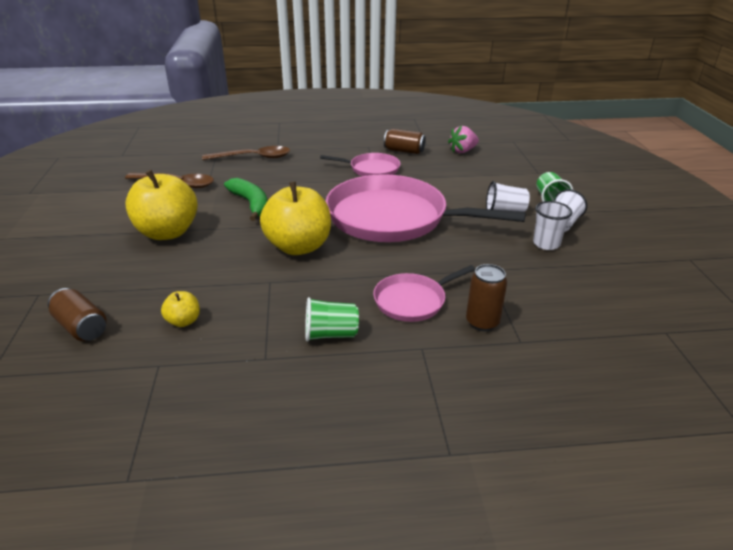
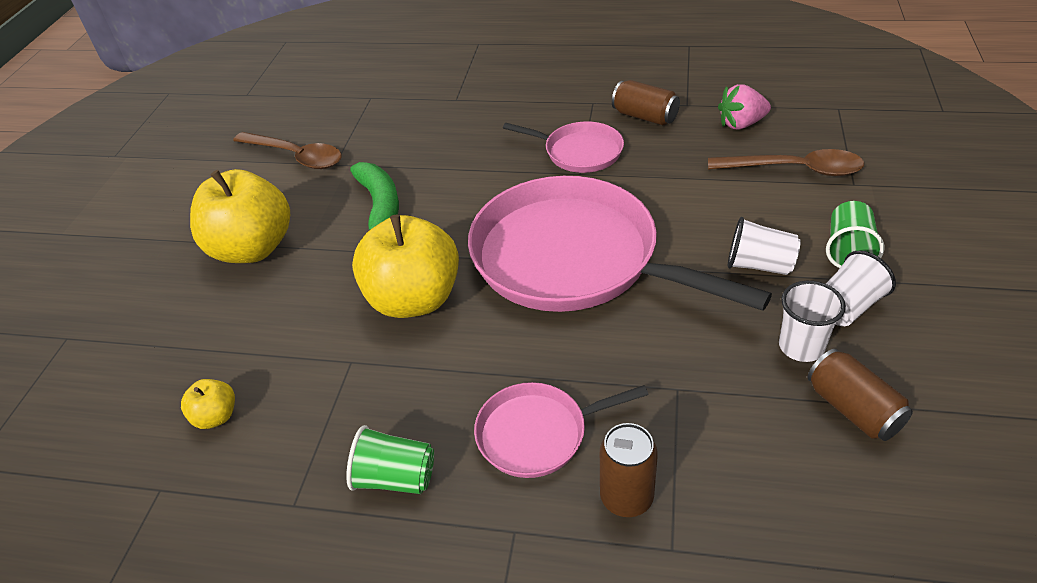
camera: 20 degrees right, 10 degrees up
brown can [48,288,107,341] -> brown can moved to [808,349,913,441]
brown spoon [202,146,290,160] -> brown spoon moved to [708,149,864,176]

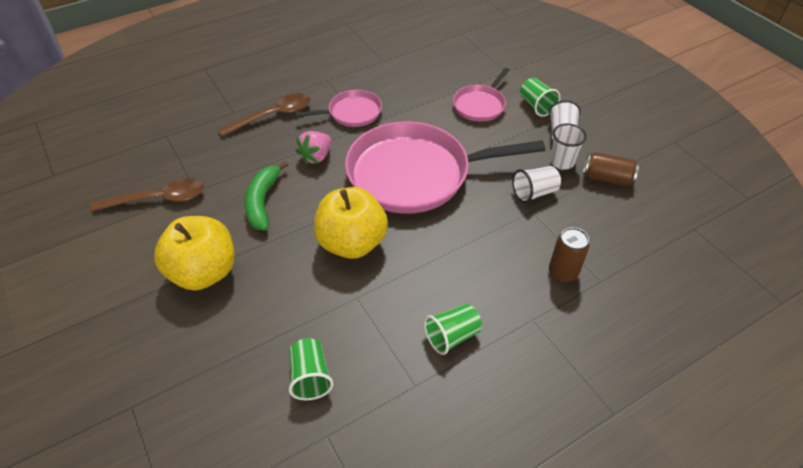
camera: 45 degrees left, 5 degrees up
yellow apple [181,379,235,429] -> green cup [289,338,334,400]
green banana [350,162,399,240] -> green banana turned 120 degrees counterclockwise [244,161,288,230]
pink pan [474,382,649,478] -> pink pan moved to [453,68,510,122]
brown can [612,80,680,125] -> none
brown spoon [708,149,864,176] -> brown spoon moved to [218,93,310,136]
pink strawberry [718,84,771,130] -> pink strawberry moved to [296,131,331,165]
white cup [728,217,801,275] -> white cup moved to [512,166,561,203]

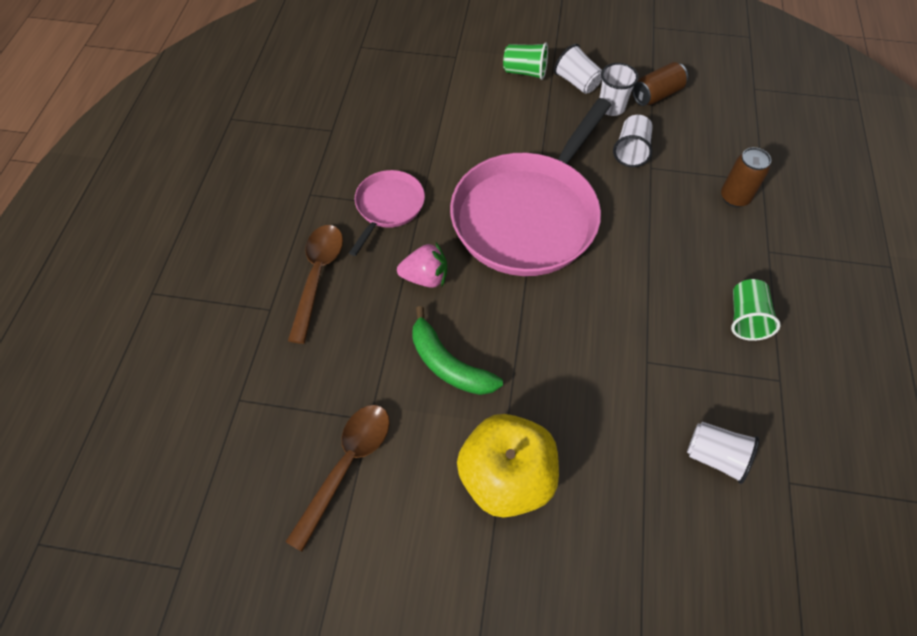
camera: 50 degrees left, 10 degrees up
green cup [289,338,334,400] -> white cup [687,422,759,484]
pink strawberry [296,131,331,165] -> pink strawberry turned 75 degrees counterclockwise [397,243,447,288]
yellow apple [314,187,388,259] -> none
pink pan [453,68,510,122] -> none

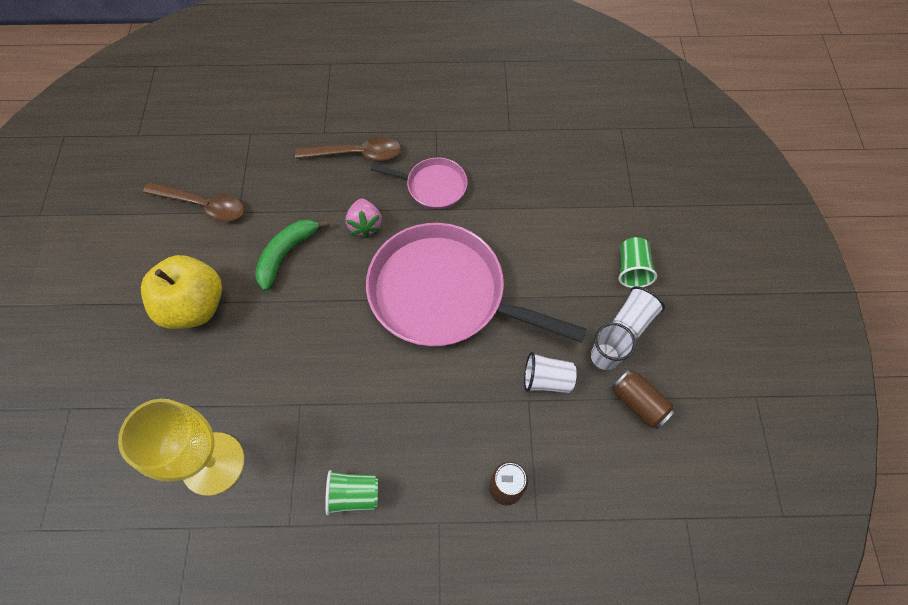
camera: 80 degrees right, 5 degrees up
white cup [687,422,759,484] -> yellow goblet [118,399,244,496]

